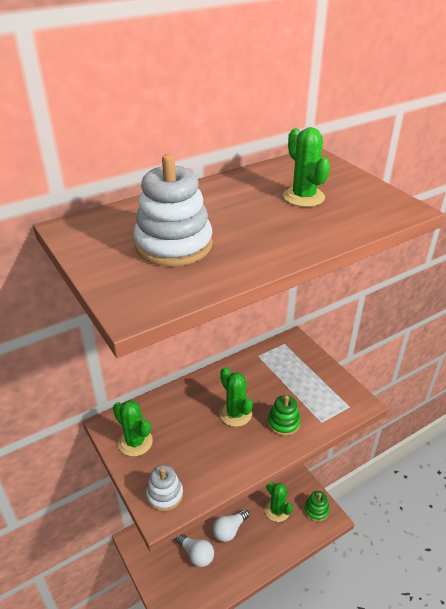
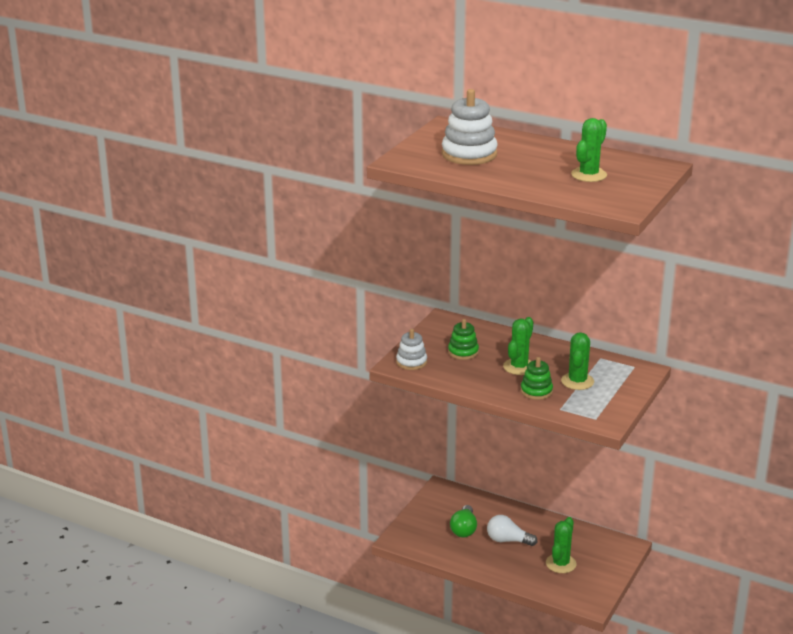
camera: 60 degrees right, 10 degrees down
green cactus [113,400,153,457] -> green cactus moved to [561,332,594,390]
white light bulb [175,534,214,567] -> green light bulb [450,505,477,537]
green stacking toy [304,491,329,522] -> green stacking toy moved to [448,319,479,360]

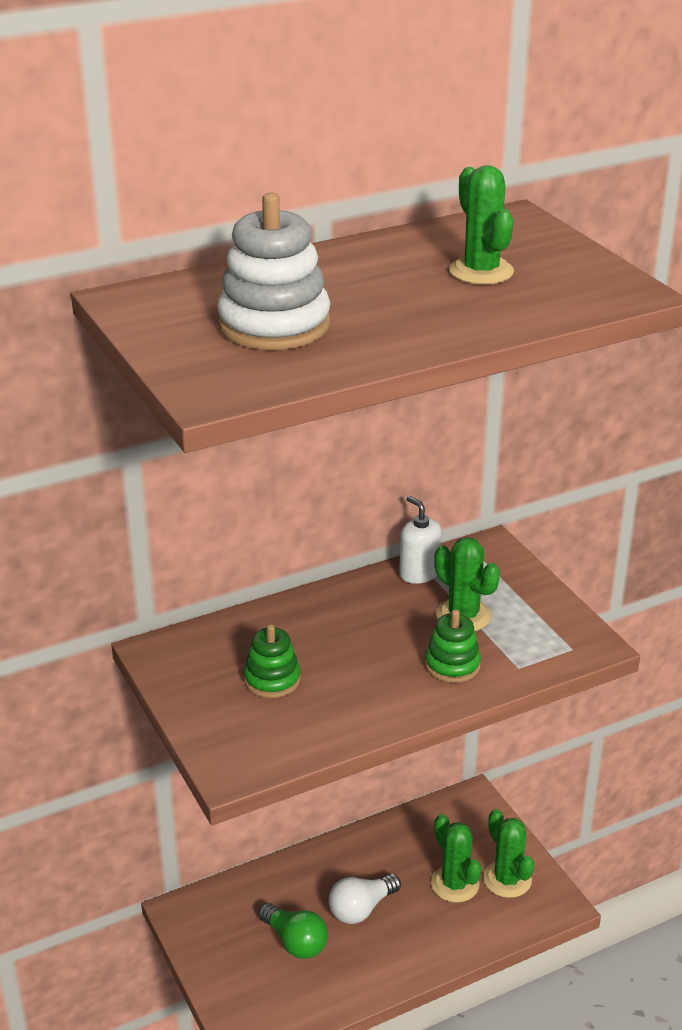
camera: 55 degrees left, 5 degrees up
white stacking toy [396,329,427,370] -> none
green cactus [503,317,533,375] -> green cactus moved to [483,809,534,898]
none -> white soap dispenser [399,496,441,584]

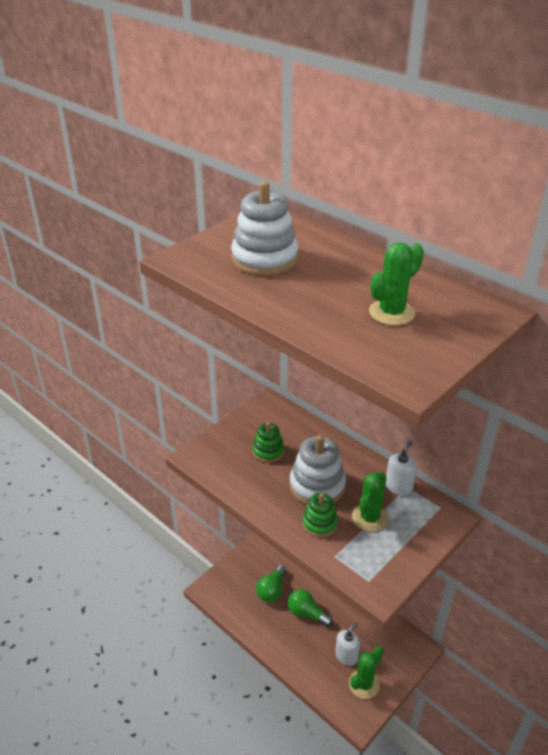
camera: 70 degrees right, 5 degrees up
white light bulb [329,874,401,924] -> green light bulb [288,589,333,627]
green cactus [431,814,482,903] -> white soap dispenser [335,622,360,666]
none -> white stacking toy [290,435,346,505]

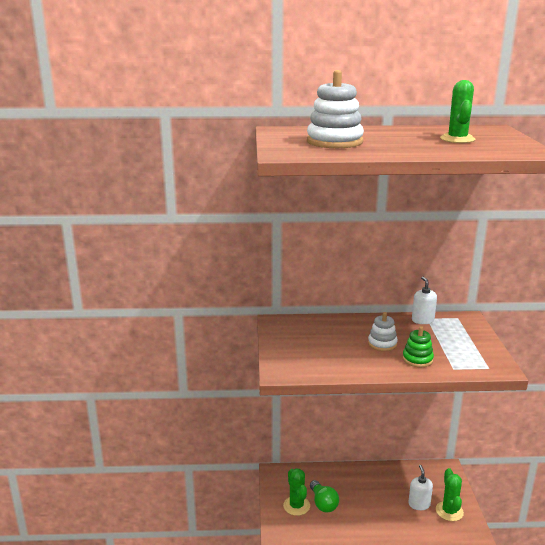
camera: 45 degrees left, 15 degrees down
green stacking toy [252,422,284,463] -> none
green light bulb [288,589,333,627] -> none
white stacking toy [290,435,346,505] -> white stacking toy [368,312,398,351], size x0.60
green cactus [352,472,388,532] -> green cactus moved to [283,468,310,516]

